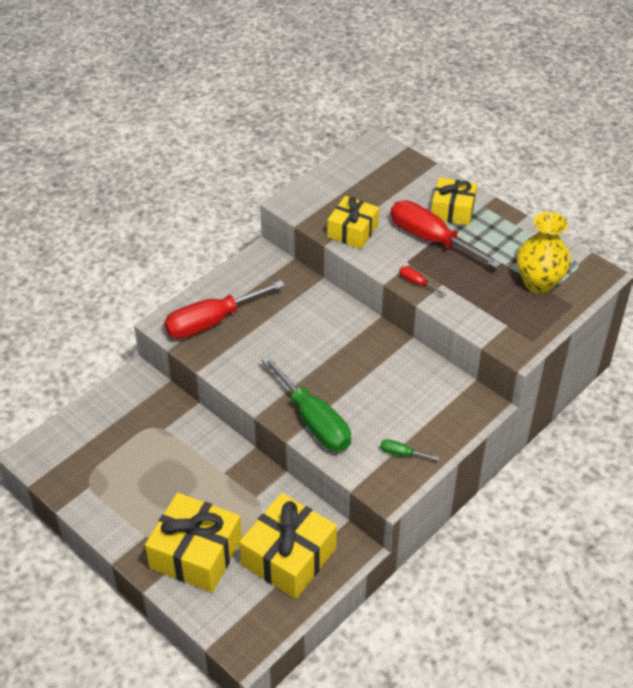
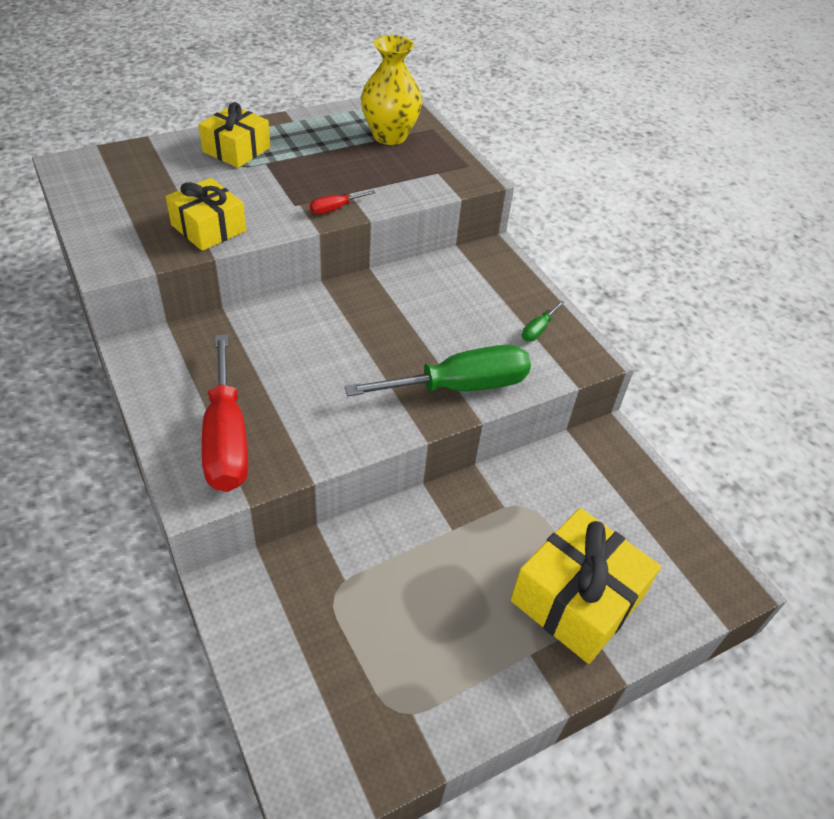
camera: 75 degrees left, 0 degrees up
yellow gift [239,493,337,599] -> none
red screwdriver [390,200,501,268] -> none

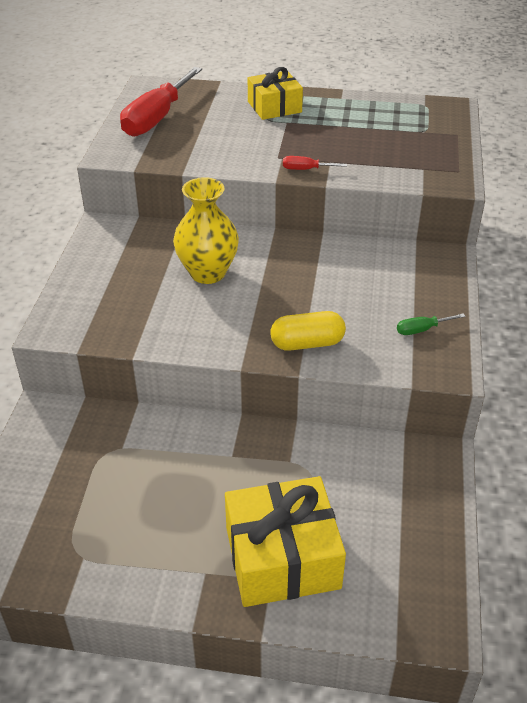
camera: 40 degrees right, 5 degrees down
yellow gift [166,178,246,251] -> none
red screwdriver [202,334,248,492] -> red screwdriver moved to [120,67,202,137]
green screwdriver [345,345,531,396] -> yellow capsule [270,311,346,351]
yellow vase [361,35,422,145] -> yellow vase moved to [173,177,239,284]

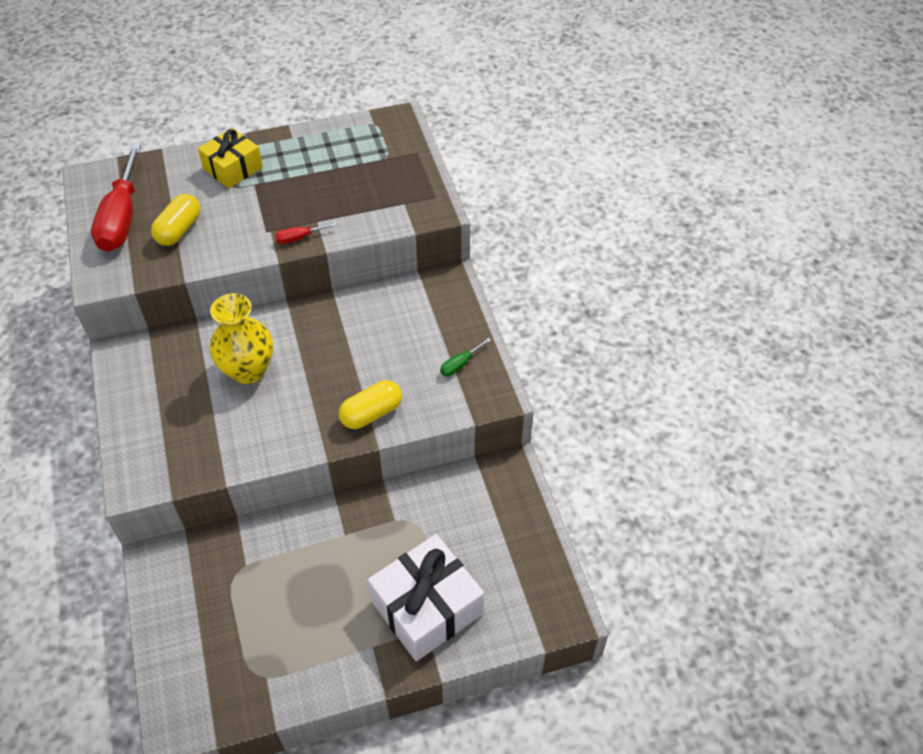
camera: 25 degrees left, 10 degrees up
yellow gift [225,476,346,607] -> white gift [368,534,484,661]
none -> yellow capsule [151,194,201,246]

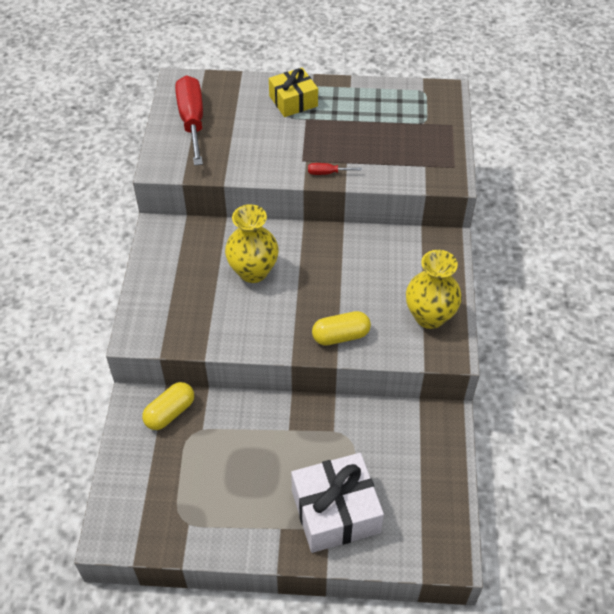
camera: 20 degrees right, 0 degrees up
red screwdriver [91,144,141,252] -> red screwdriver turned 150 degrees clockwise [175,75,203,166]
yellow capsule [151,194,201,246] -> yellow capsule moved to [142,382,194,430]
green screwdriver [440,338,491,376] -> yellow vase [406,250,462,329]

